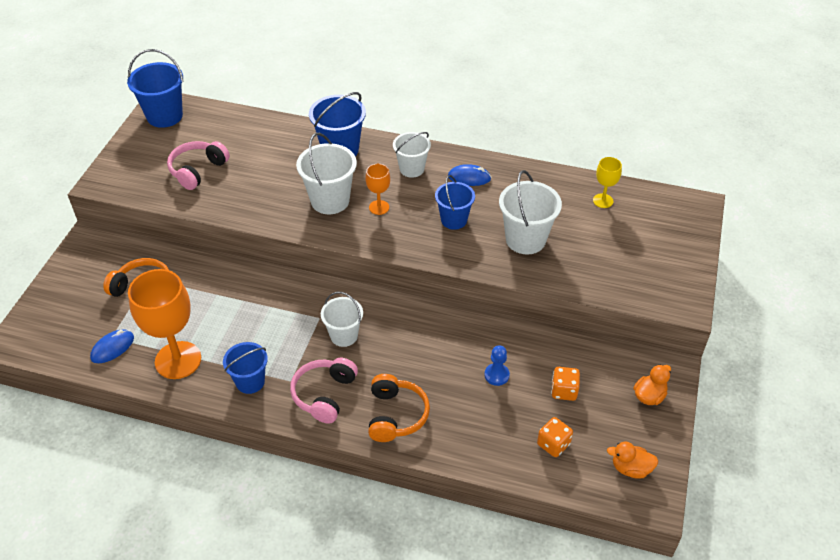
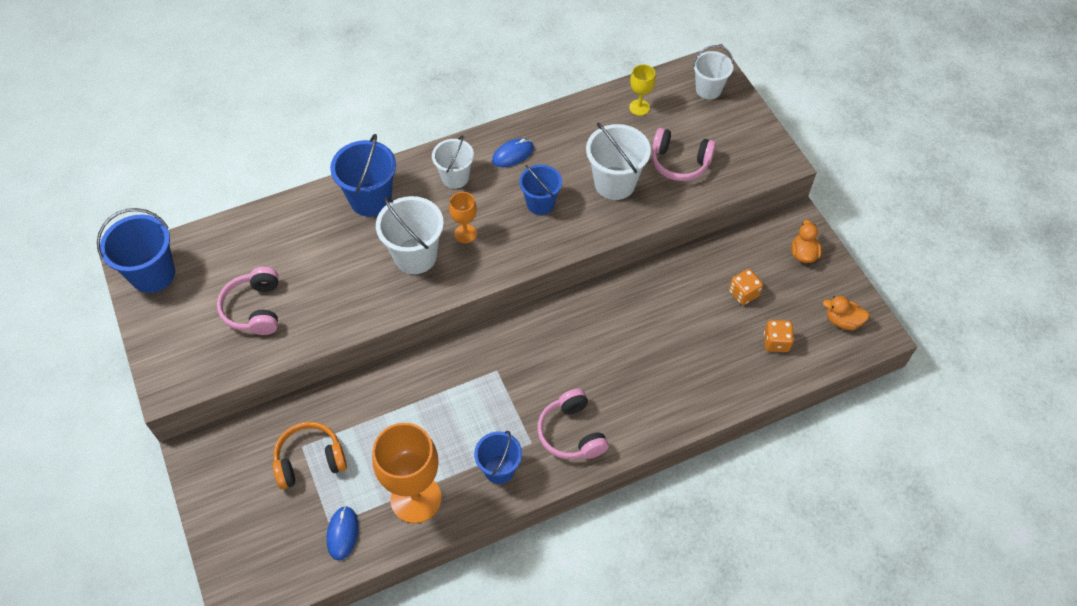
camera: 40 degrees left, 10 degrees up
white bucket [321,292,363,347] -> white bucket moved to [693,45,734,99]
orange headphones [368,374,430,442] -> none
blue pawn [484,345,510,386] -> none
orange duck [607,442,659,479] -> orange duck turned 45 degrees clockwise [823,296,869,330]
none -> pink headphones [652,128,716,181]

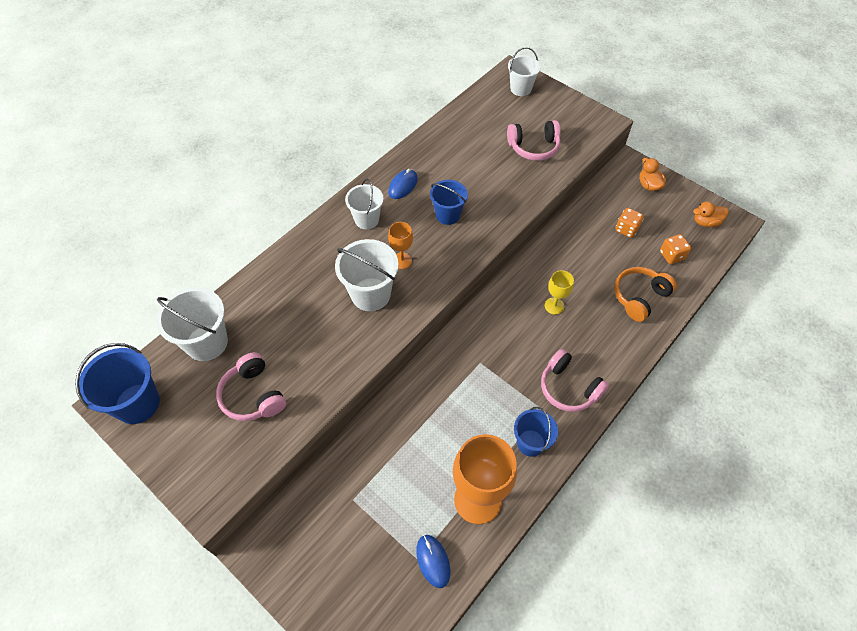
camera: 25 degrees left, 0 degrees up
orange headphones [273,422,347,489] -> orange headphones moved to [614,267,677,322]
blue bucket [330,134,396,217] -> none
white bucket [586,123,651,200] -> white bucket moved to [156,287,228,361]
yellow goblet [629,64,656,116] -> yellow goblet moved to [545,270,574,315]

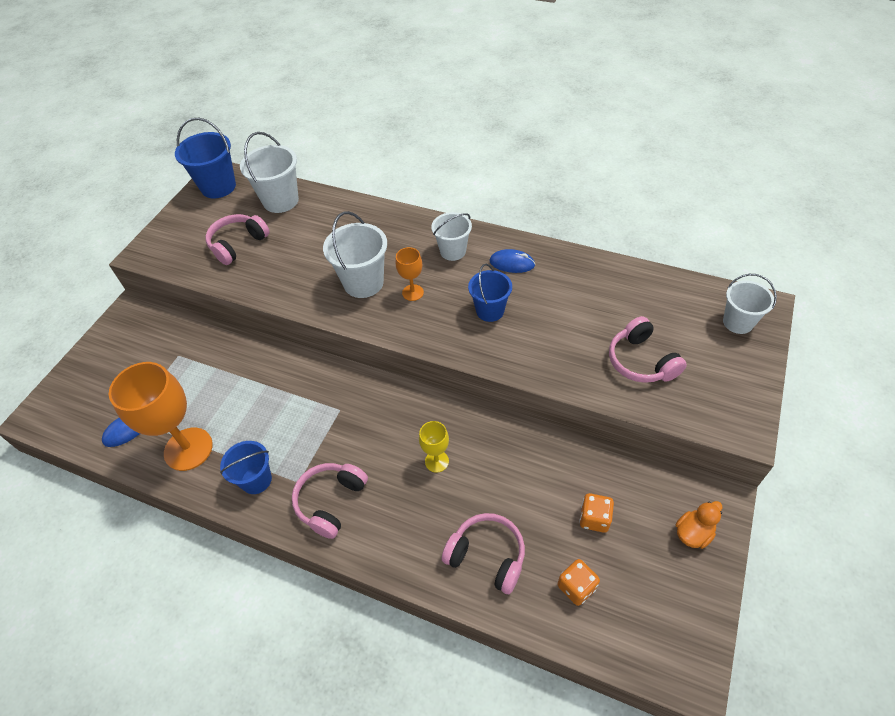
camera: 75 degrees right, 5 degrees down
orange headphones [614,267,677,322] -> pink headphones [442,513,525,594]
orange duck [693,201,728,227] -> none

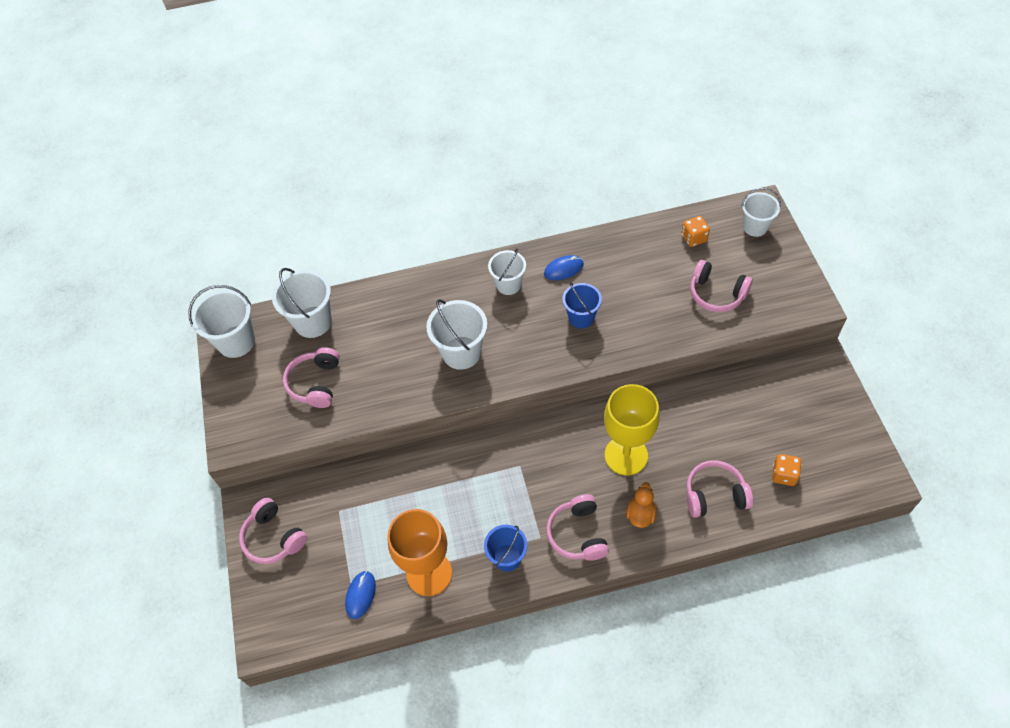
camera: 35 degrees left, 5 degrees up
blue bucket [175,118,236,199] -> white bucket [188,285,255,358]
orange goblet [395,247,424,301] -> none
yellow goblet [419,421,449,473] -> yellow goblet [604,384,660,475], size x2.05
orange dice [579,493,614,533] -> orange dice moved to [681,216,710,247]
orange duck [675,501,722,549] -> orange duck moved to [626,482,657,528]
none -> pink headphones [239,497,307,564]

